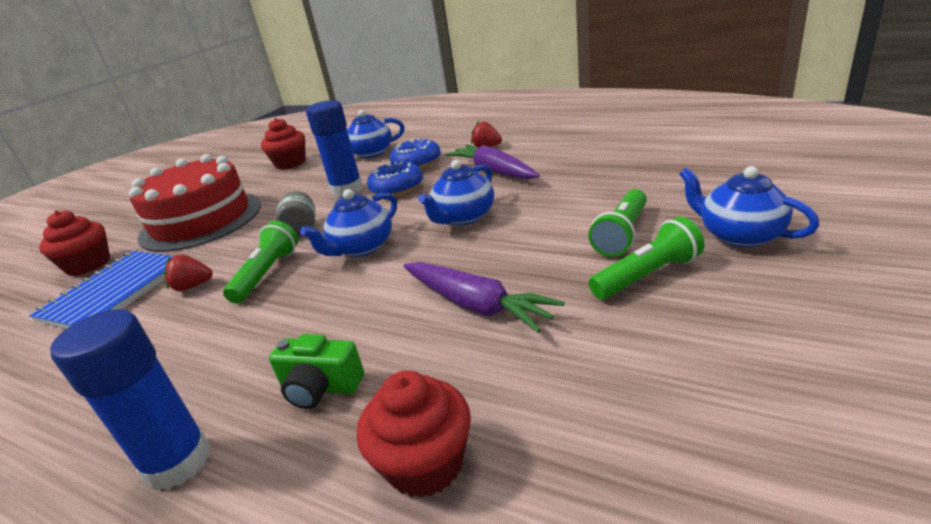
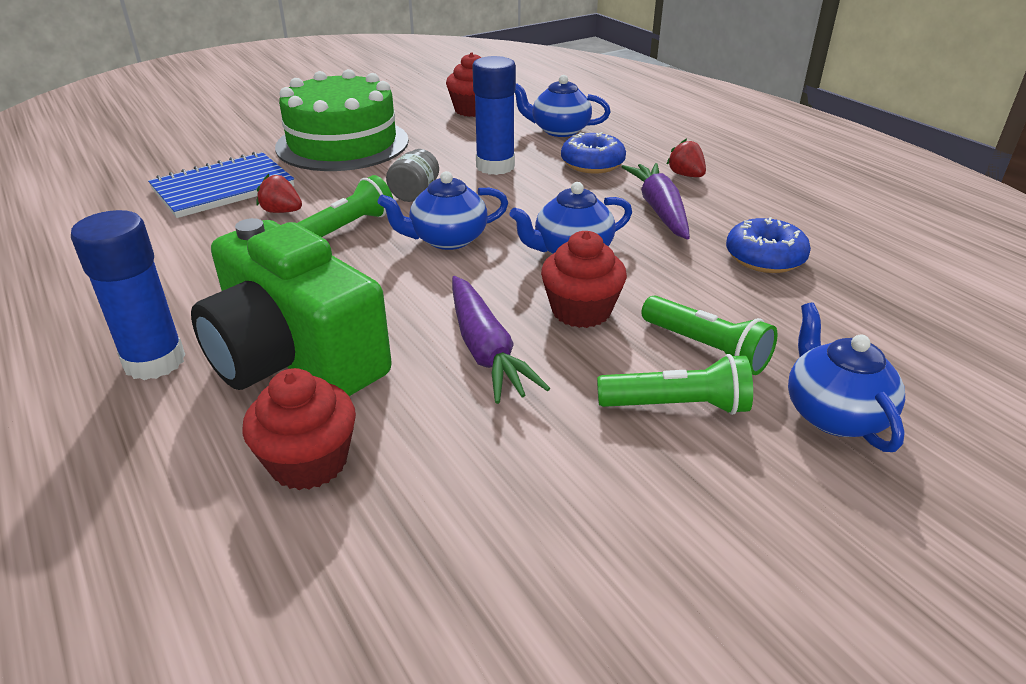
camera: 25 degrees right, 5 degrees up
red cupcake [39,210,110,276] -> red cupcake moved to [541,231,627,328]
red cake [129,154,261,252] -> green cake [275,69,409,171]
green camera [269,334,364,409] -> green camera [191,218,392,396], size x2.32
blue donut [367,162,423,197] -> blue donut moved to [726,217,811,273]
green flashlight [588,189,647,257] -> green flashlight turned 105 degrees counterclockwise [641,295,778,375]

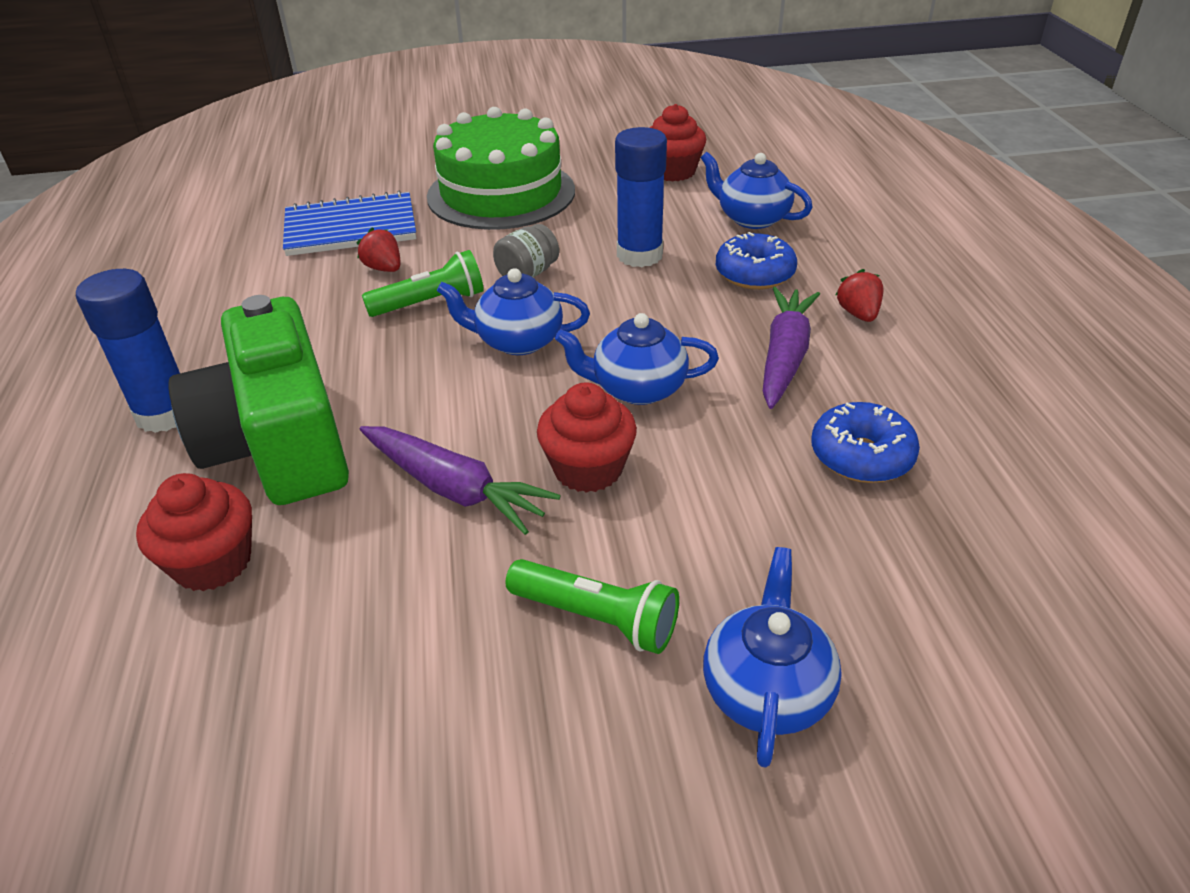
camera: 25 degrees right, 5 degrees up
purple carrot [452,276,550,404] -> purple carrot turned 60 degrees counterclockwise [360,426,561,535]
green flashlight [641,295,778,375] -> none

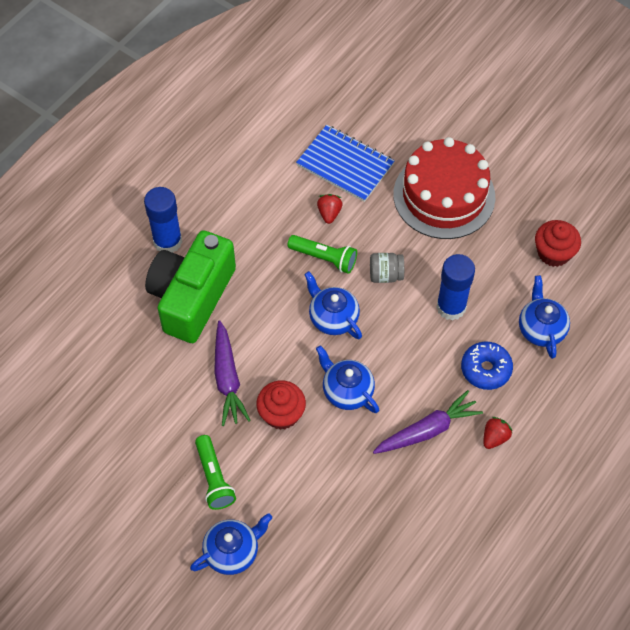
camera: 45 degrees right, 20 degrees up
red cupcake [136,473,252,591] -> none
green cake [427,107,575,230] -> red cake [393,137,496,239]
blue donut [811,402,920,483] -> none

